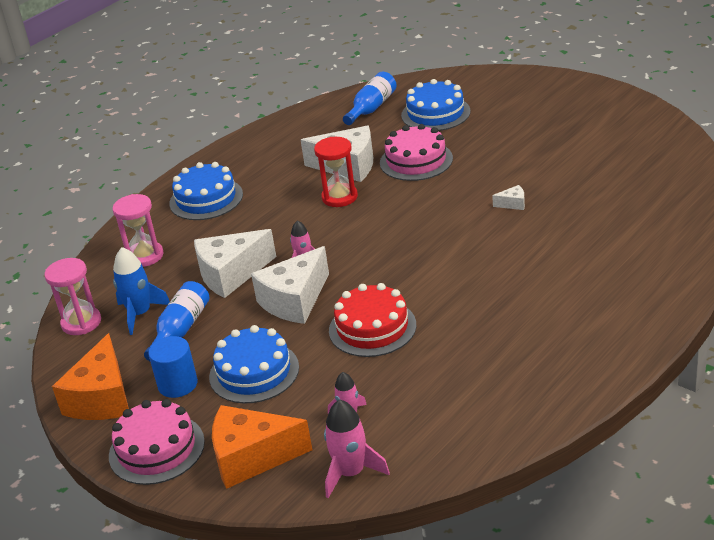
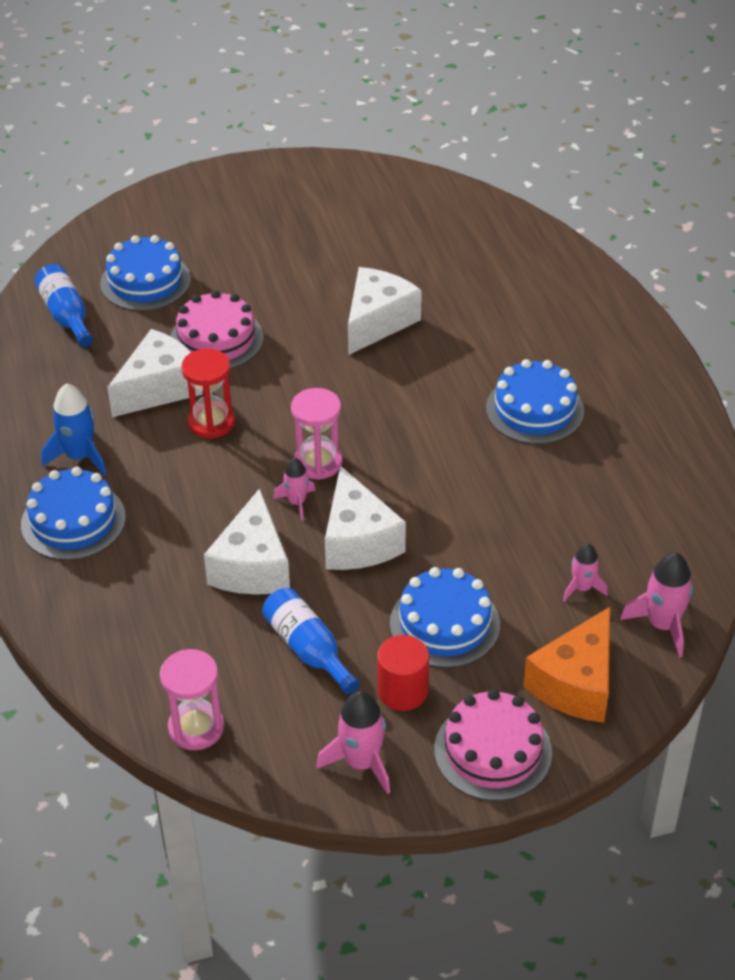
camera: 60 degrees left, 10 degrees up
orange cheese [52,333,129,420] -> pink rocket [317,691,390,795]
pink hourglass [112,194,164,267] -> pink hourglass moved to [291,388,343,480]
blue rocket [113,247,170,335] -> blue rocket moved to [41,383,107,476]
blue cylinder [148,336,198,398] -> red cylinder [377,635,429,711]
red cake [329,283,416,357] -> none
white cheese [492,185,525,210] -> white cheese [348,267,422,355], size x2.39
none -> blue cake [486,359,584,444]

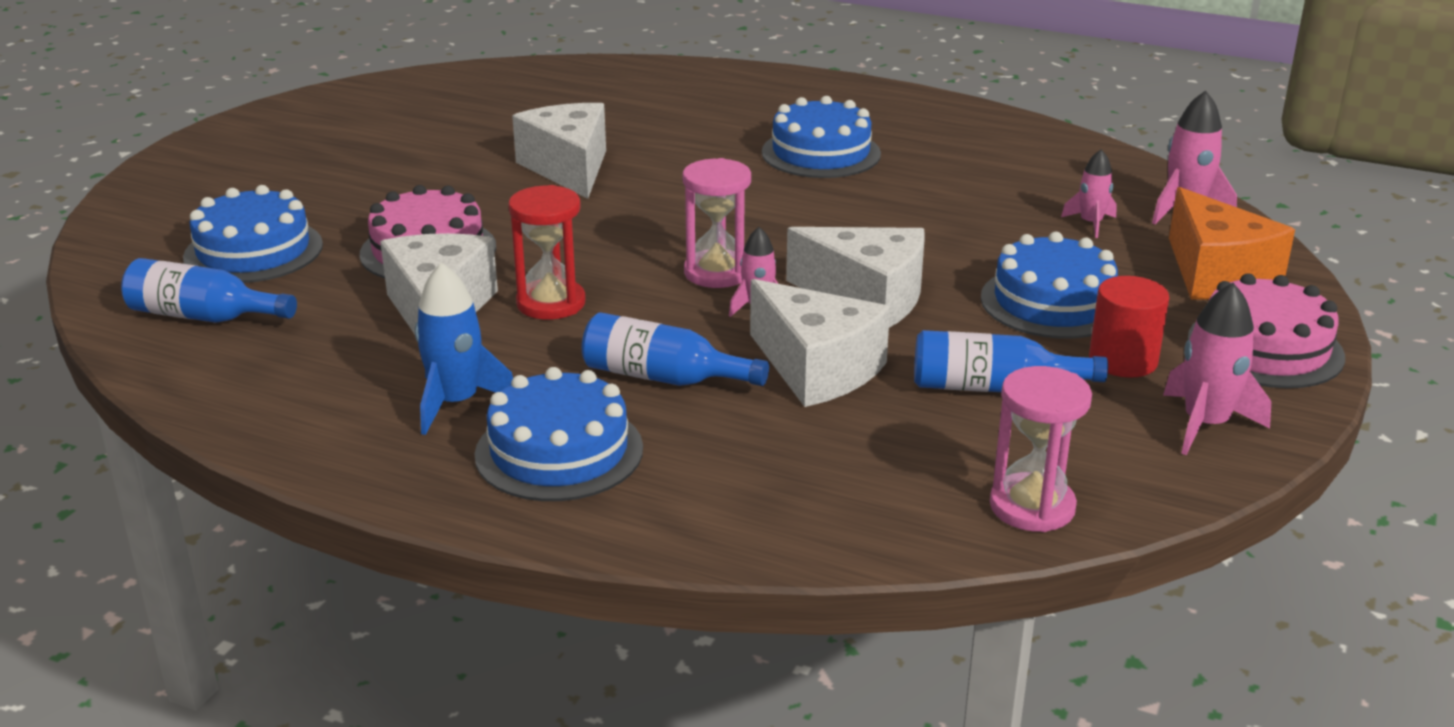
camera: 50 degrees left, 15 degrees down
none -> blue bottle [582,312,769,386]

